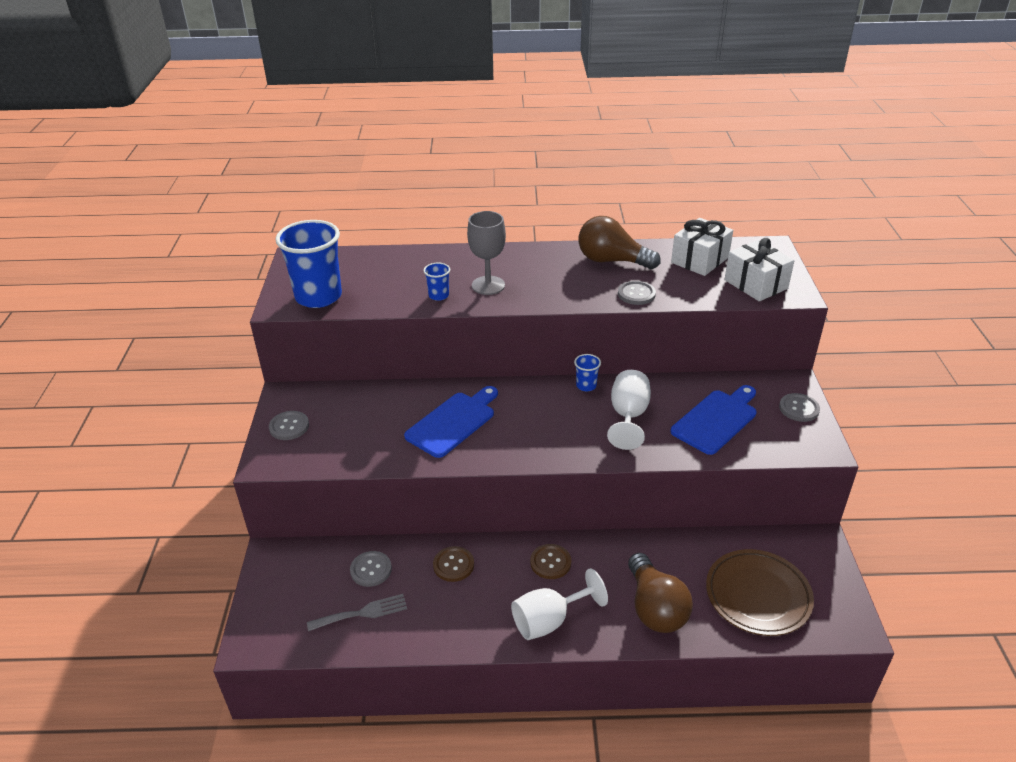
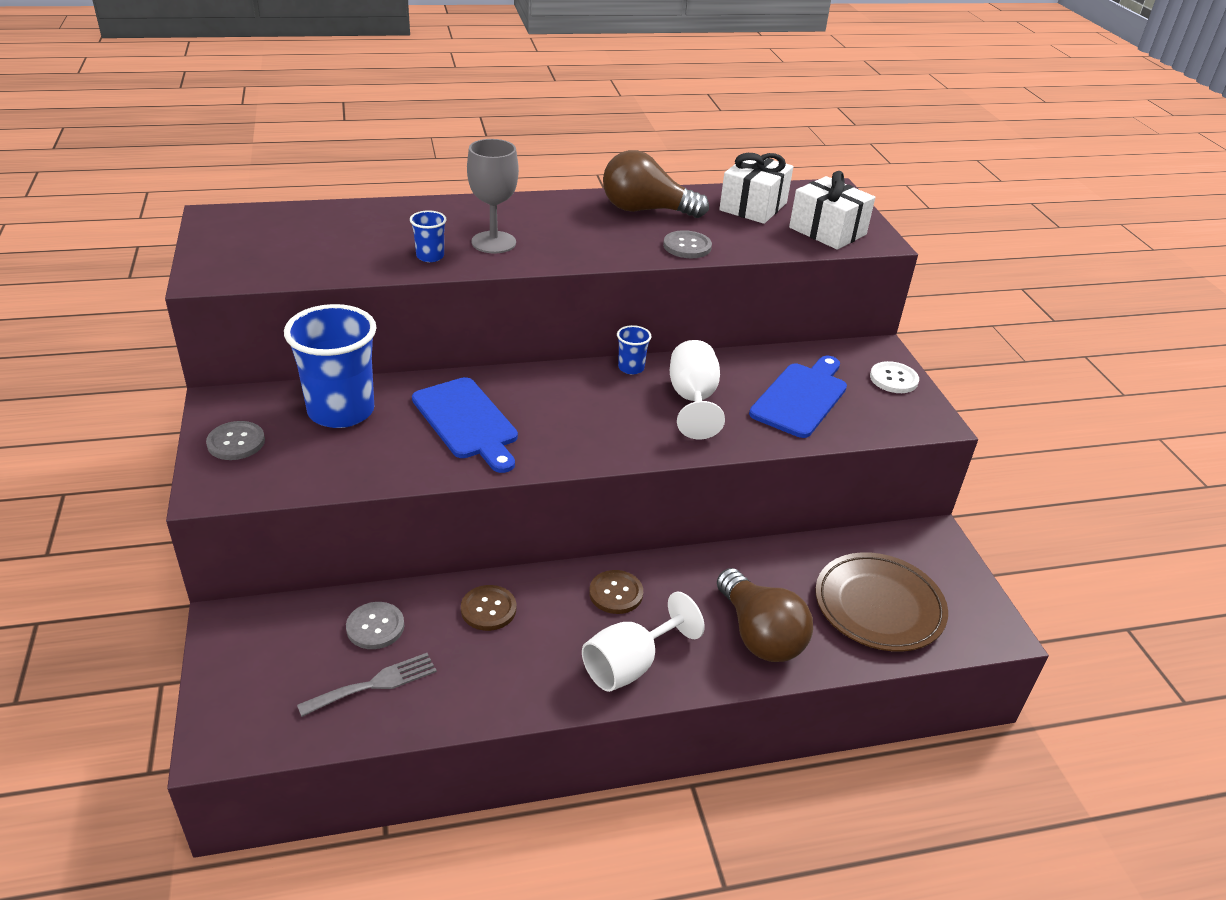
camera: 15 degrees left, 0 degrees up
blue cup [275,220,342,308] -> blue cup moved to [284,304,376,428]
blue cutting board [404,386,498,458] -> blue cutting board turned 120 degrees clockwise [412,377,518,473]
grey button [779,393,820,422] -> white button [870,361,919,393]

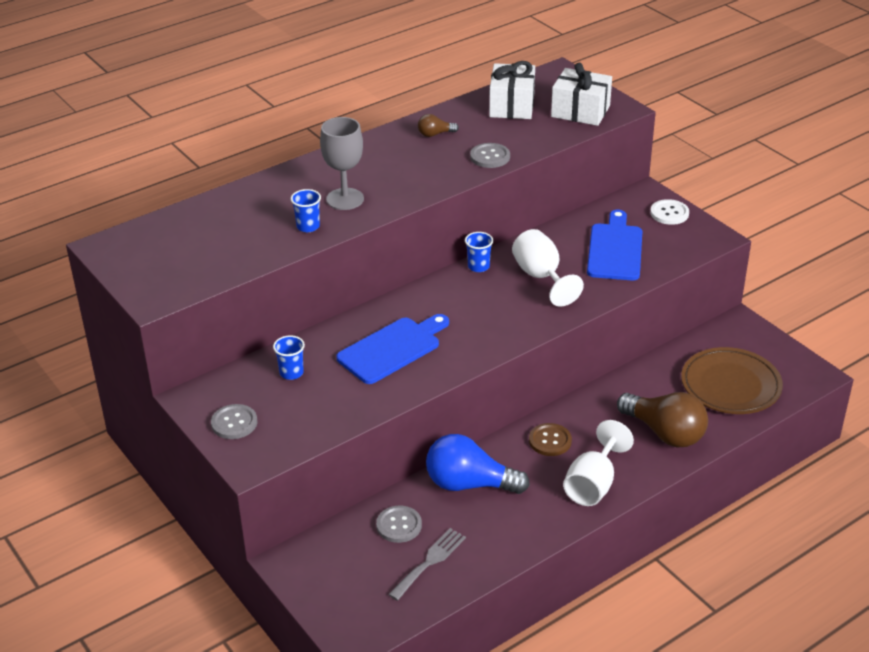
camera: 20 degrees left, 0 degrees up
blue cup [284,304,376,428] -> blue cup [273,335,305,380], size x0.44
blue cutting board [412,377,518,473] -> blue cutting board turned 75 degrees counterclockwise [336,314,449,384]
brown button [461,585,516,631] -> blue light bulb [426,434,530,494]
brown light bulb [603,150,709,218] -> brown light bulb [418,114,459,137], size x0.46

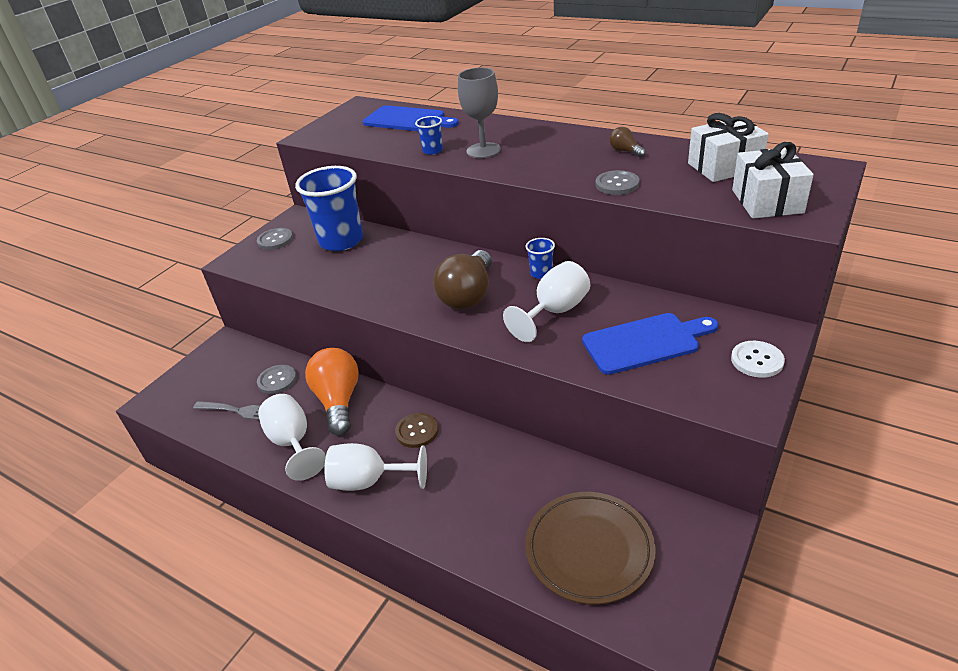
camera: 70 degrees right, 0 degrees up
blue cup [273,335,305,380] -> blue cup [295,166,363,251], size x2.29
blue cutting board [336,314,449,384] -> blue cutting board moved to [363,106,459,131]
blue light bulb [426,434,530,494] -> orange light bulb [305,348,359,436]
brown light bulb [617,392,708,447] -> brown light bulb moved to [433,250,492,309]
none -> white goblet [258,394,326,481]

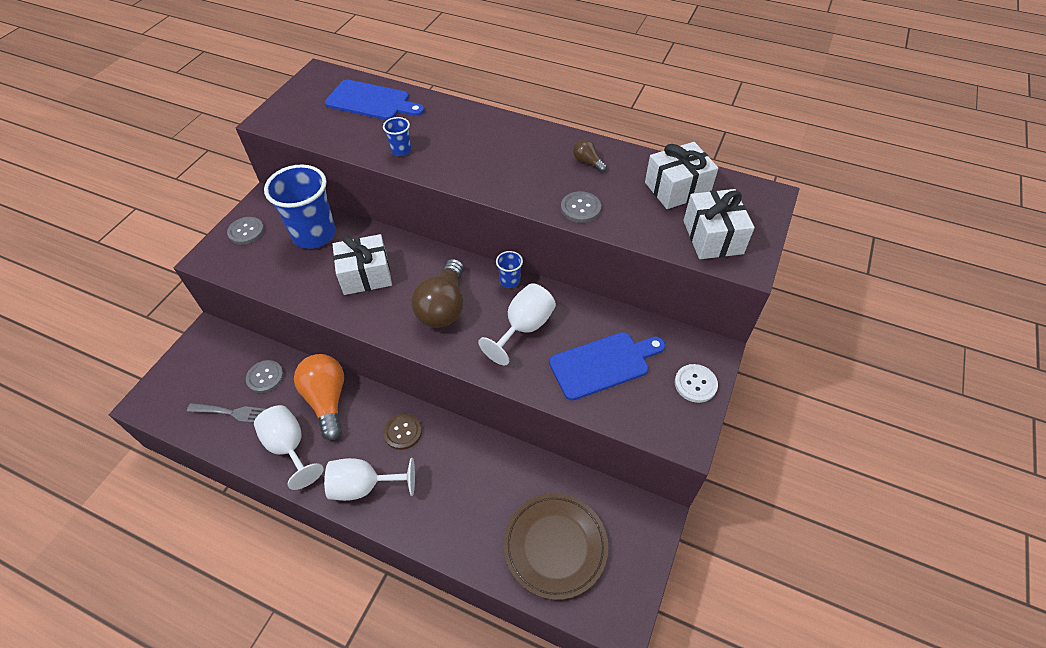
camera: 10 degrees left, 15 degrees up
grey goblet [458,68,501,159] -> none
none -> white gift [332,234,392,295]

